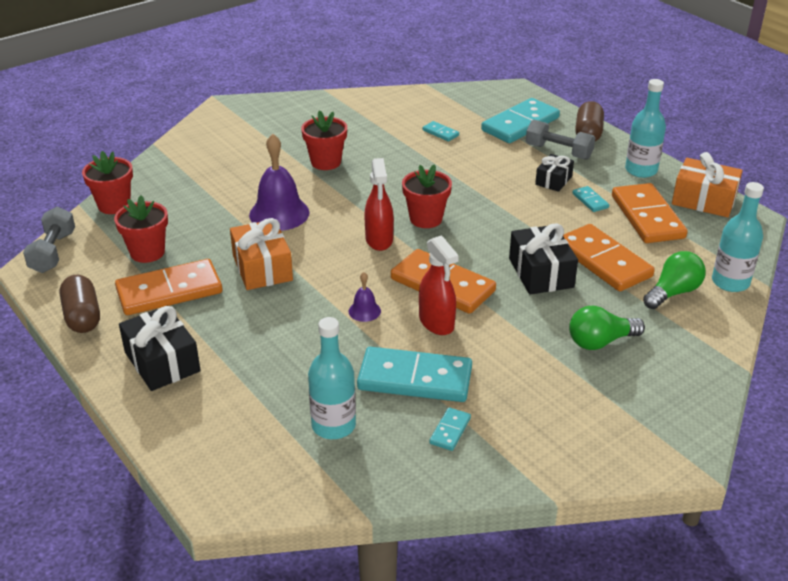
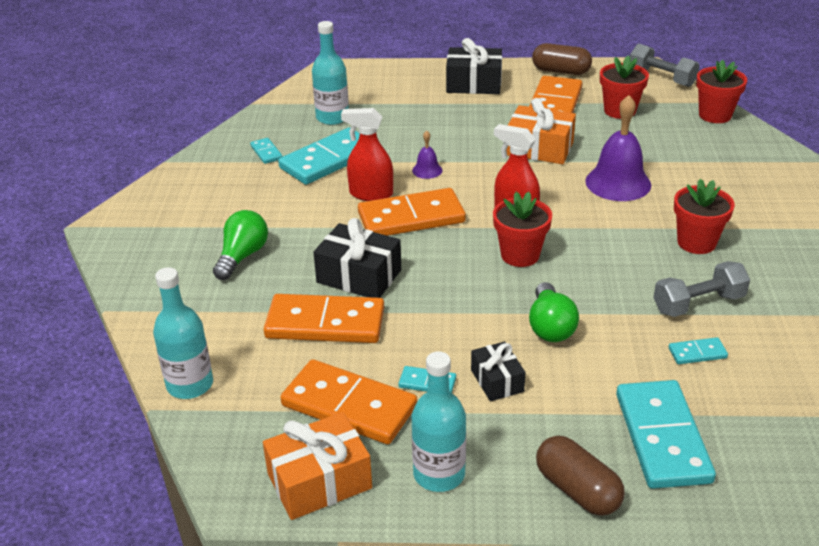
camera: 130 degrees right, 0 degrees up
grey dumbbell [526,120,595,160] -> grey dumbbell moved to [653,261,750,317]
green light bulb [643,251,706,309] -> green light bulb moved to [529,282,579,342]

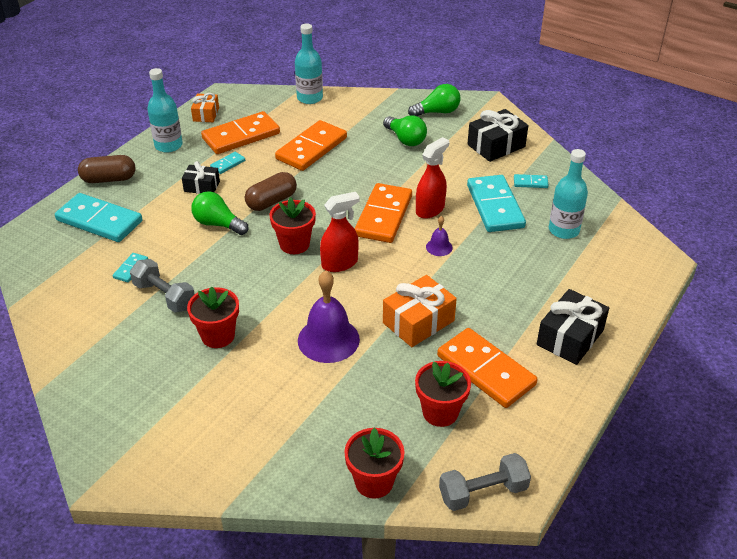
camera: 120 degrees right, 5 degrees up
orange gift [263,412,372,520] -> orange gift [191,93,219,122], size x0.62
black gift [313,218,401,298] -> black gift moved to [467,109,528,162]
brown capsule [532,43,592,75] -> brown capsule moved to [245,172,297,211]
grey dumbbell [653,261,750,317] -> grey dumbbell turned 60 degrees counterclockwise [130,259,195,313]
none -> green light bulb [408,84,460,116]

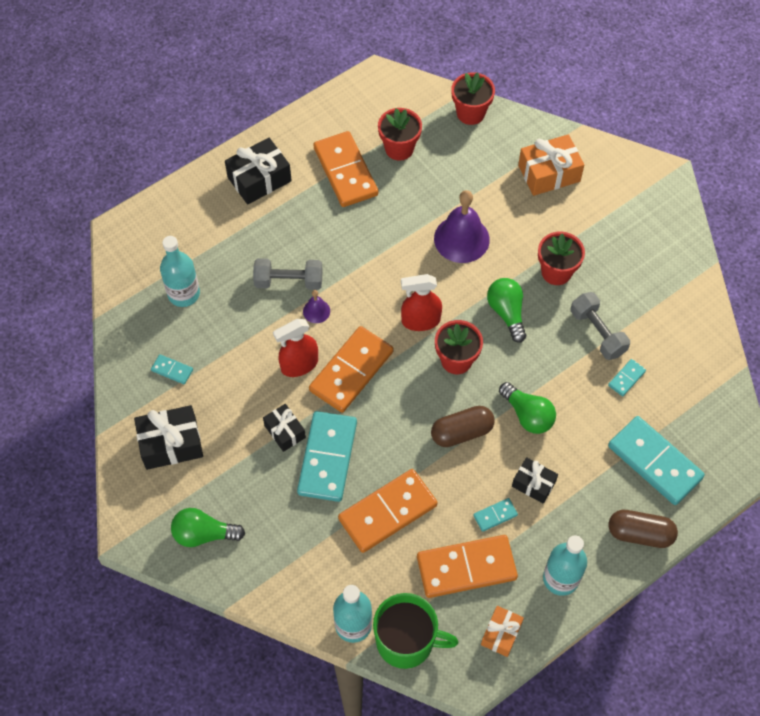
camera: 160 degrees left, 20 degrees up
green light bulb [383,116,427,146] -> green light bulb moved to [487,278,526,343]
orange gift [383,275,457,347] -> orange gift moved to [518,134,584,196]
grey dumbbell [439,453,531,511] -> grey dumbbell moved to [253,258,322,290]
turquoise domino [467,175,526,232] -> turquoise domino moved to [297,411,357,502]
none -> black gift [263,404,306,452]
none -> green mug [373,593,459,669]

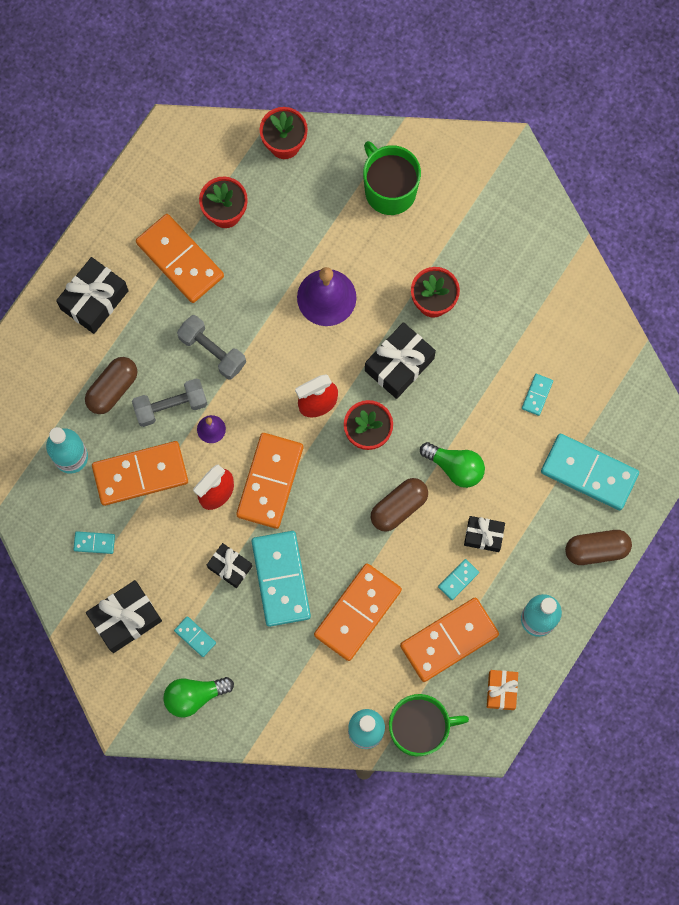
camera: 20 degrees left, 15 degrees up
green light bulb [487,278,526,343] -> black gift [365,322,436,399]
orange gift [518,134,584,196] -> green mug [363,141,421,215]
grey dumbbell [571,292,630,360] -> grey dumbbell moved to [177,315,246,379]
none -> brown capsule [85,357,137,414]
none -> orange domino [92,441,188,506]
none -> turquoise domino [174,616,216,657]

